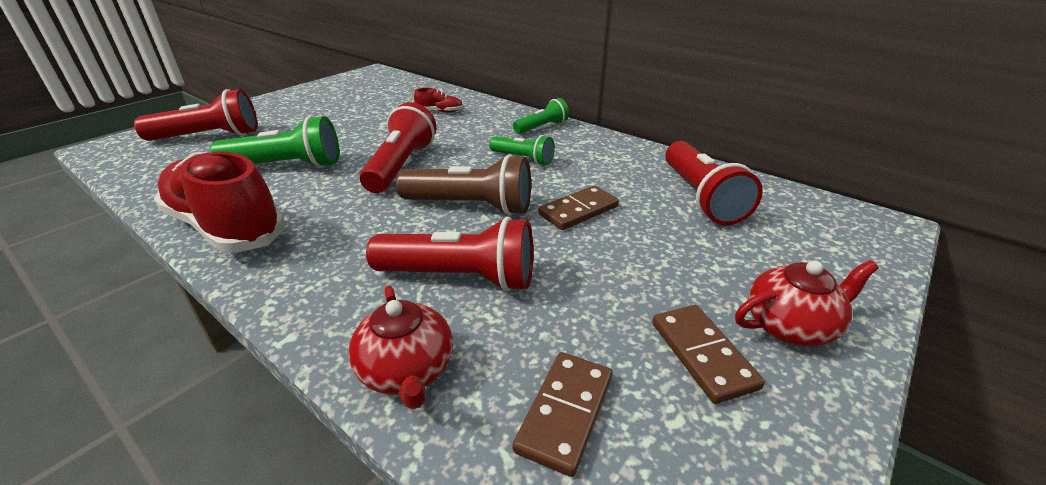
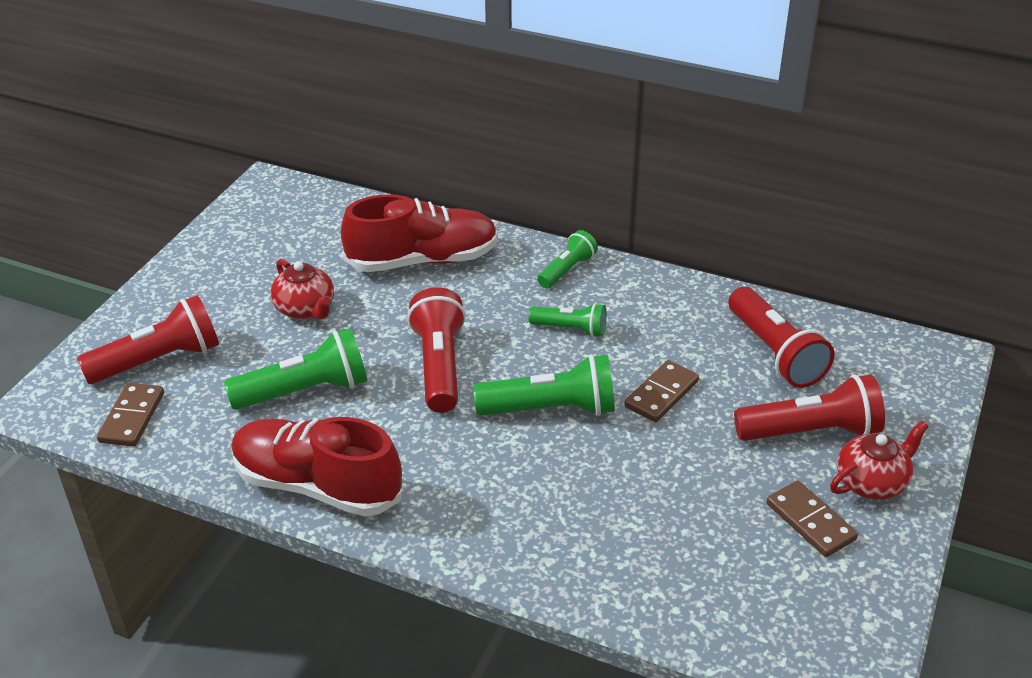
camera: 15 degrees left, 5 degrees up
red teapot [349,285,453,409] -> red teapot moved to [270,259,334,319]
red flashlight [366,217,533,292] -> red flashlight moved to [734,374,885,441]
brown flashlight [396,154,531,215] -> green flashlight [473,354,615,416]
red shoe [414,88,463,113] -> red shoe [341,194,498,272], size x2.42
brown domino [513,352,613,477] -> brown domino moved to [97,383,164,447]

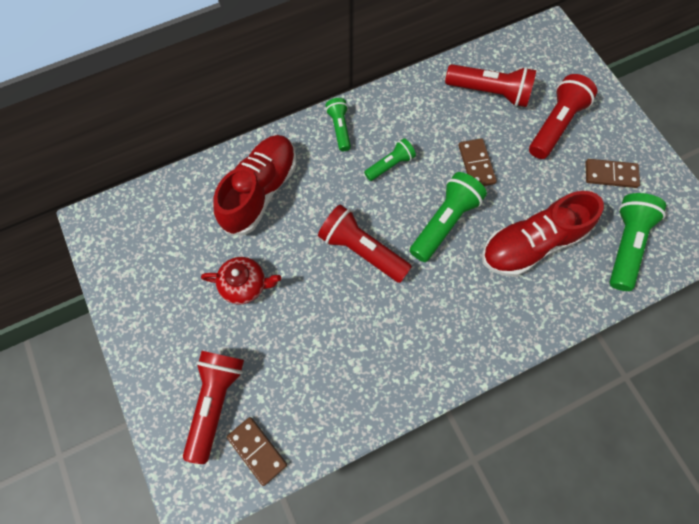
camera: 50 degrees left, 30 degrees up
green flashlight [224,328,367,410] -> green flashlight moved to [610,193,666,291]
red shoe [231,417,402,516] -> red shoe moved to [482,191,604,277]
red teapot [830,421,929,500] -> none

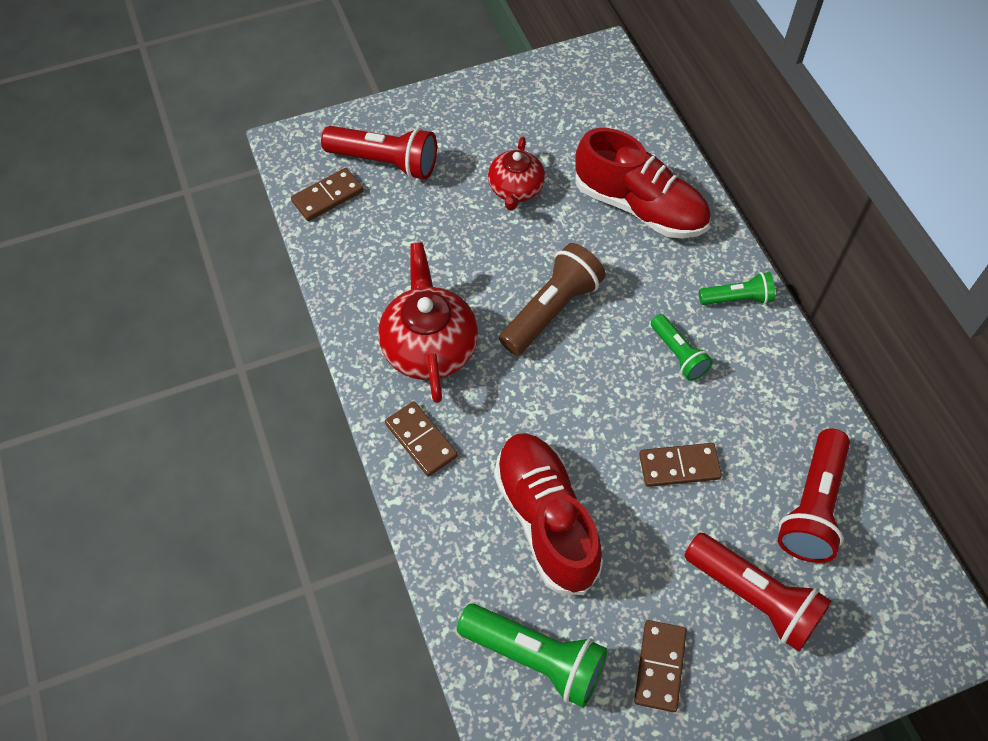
camera: 95 degrees right, 10 degrees down
red flashlight [318,204,412,283] -> brown flashlight [499,243,606,355]
green flashlight [410,172,487,262] -> none
none -> red teapot [378,242,478,403]
none -> brown domino [385,401,458,477]

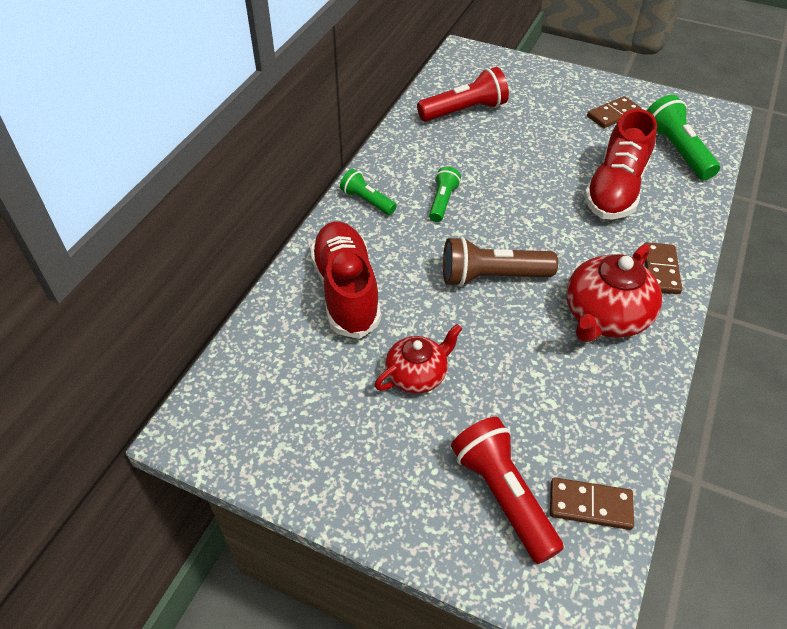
camera: 135 degrees left, 10 degrees down
brown domino [639,443,722,487] -> none
red flashlight [684,533,832,652] -> none

